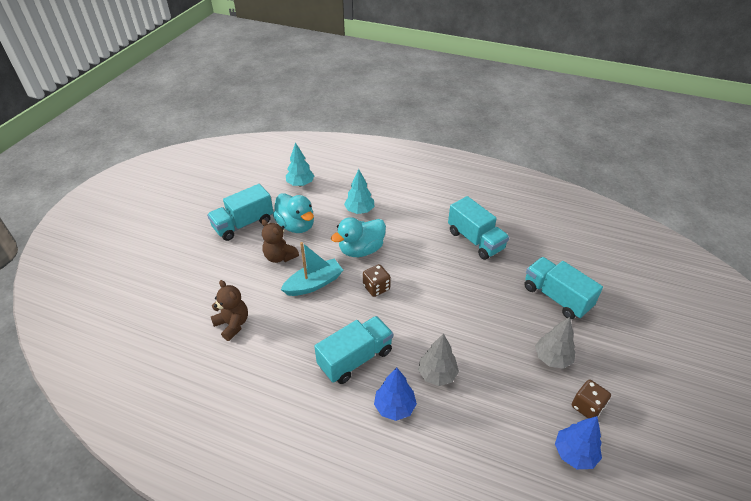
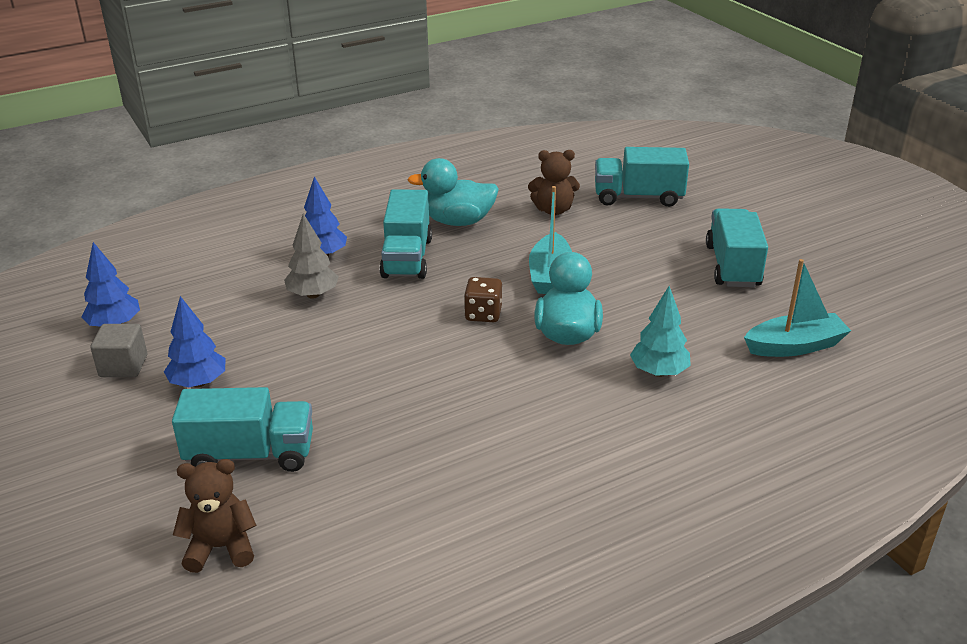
camera: 130 degrees right, 10 degrees down
brown teddy bear [261,219,299,263] -> brown teddy bear moved to [173,459,257,573]
turquoise duck [273,193,314,233] -> turquoise duck moved to [407,158,499,226]
turquoise tree [286,142,314,186] -> turquoise boat [744,259,851,357]
turquoise truck [448,196,509,260] -> turquoise truck moved to [595,147,689,207]
grey tree [535,317,575,369] -> blue tree [164,296,226,388]
brown dice [572,380,611,418] -> grey cube [90,324,147,377]

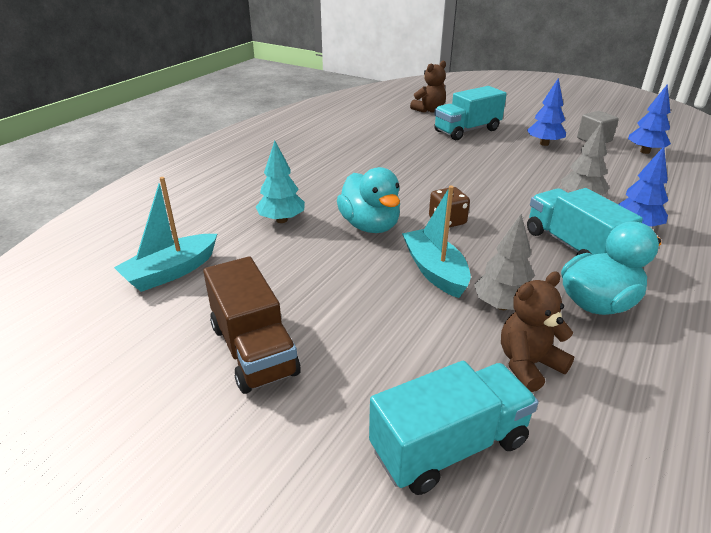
camera: 150 degrees right, 0 degrees up
turquoise truck [706,208,768,287] -> brown truck [203,257,301,394]
none -> grey tree [474,214,535,310]

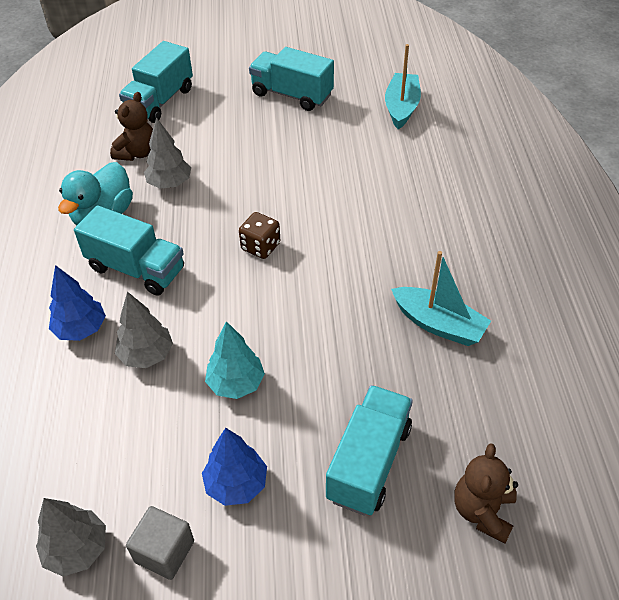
camera: 145 degrees right, 15 degrees up
brown truck [203,257,301,394] -> turquoise truck [249,47,334,111]
turquoise tree [256,140,305,223] -> turquoise tree moved to [205,321,265,399]
turquoise duck [337,167,400,233] -> none
turquoise boat [402,186,471,298] -> turquoise boat moved to [391,251,491,346]
blue tree [628,84,671,154] -> grey tree [36,498,106,576]

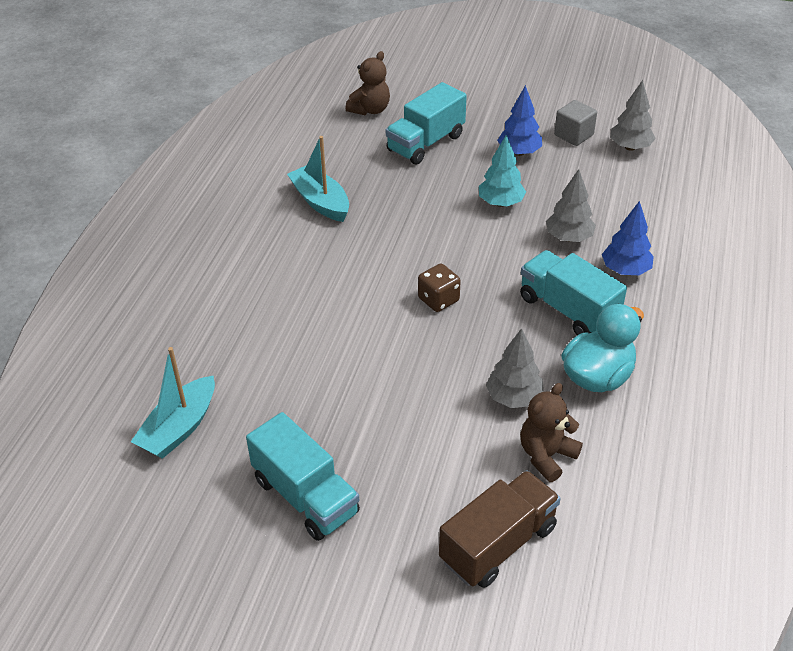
camera: 160 degrees left, 5 degrees down
turquoise truck [119,41,193,123] -> brown truck [439,470,561,588]

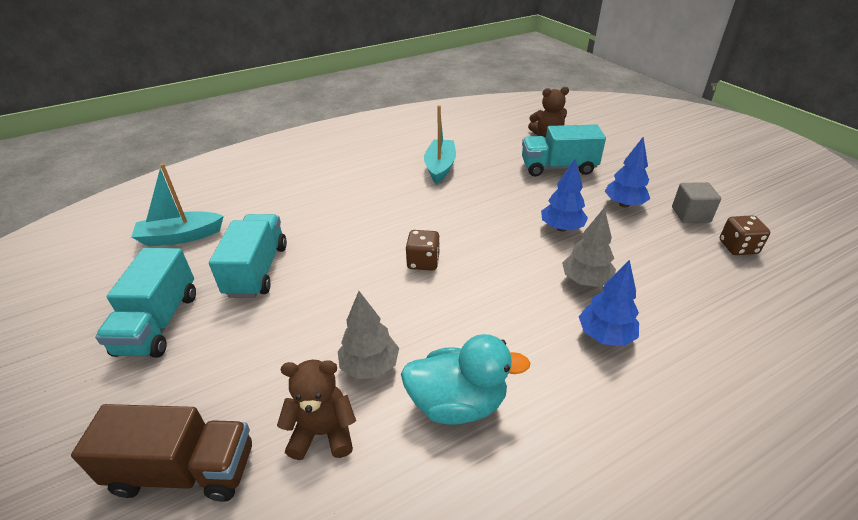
camera: 45 degrees right, 5 degrees down
turquoise tree [479,135,526,207] -> blue tree [541,159,588,231]
turquoise truck [520,250,627,335] -> turquoise truck moved to [209,214,287,298]
grey tree [610,80,656,151] -> brown dice [720,215,770,255]

